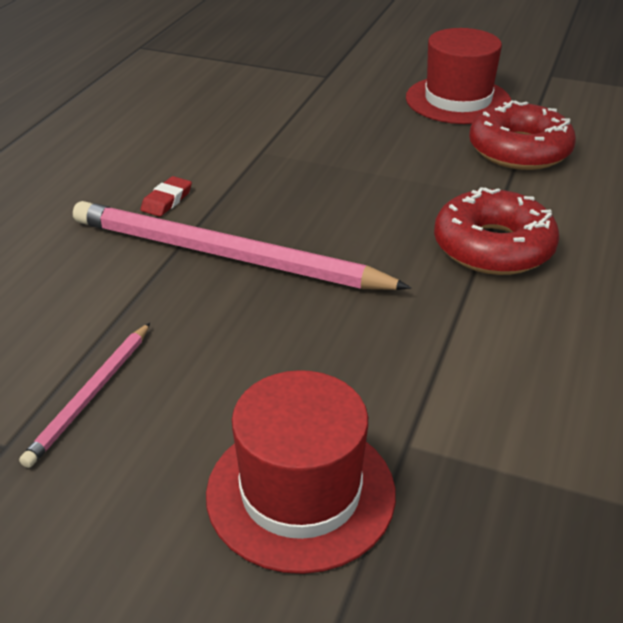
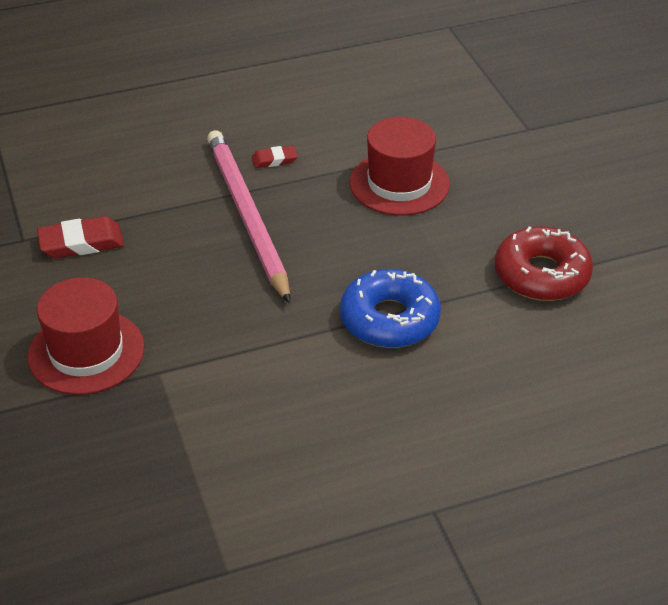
camera: 50 degrees right, 5 degrees up
pink pencil [19,323,150,468] -> red eraser [37,216,124,258]
red hat [406,28,511,124] -> red hat moved to [350,117,450,216]
red donut [434,187,559,275] -> blue donut [340,269,441,348]

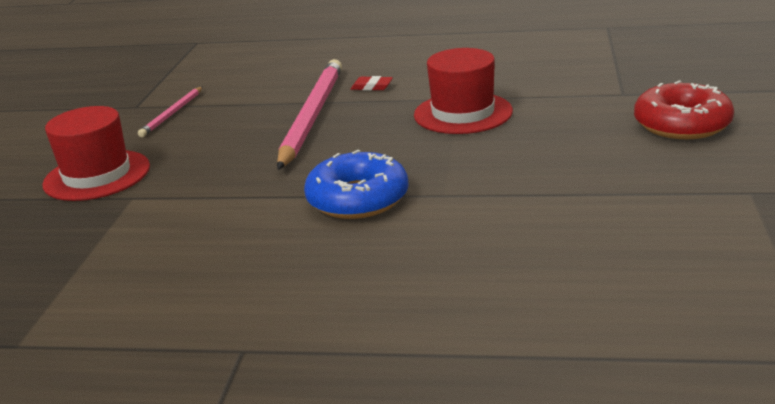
camera: 30 degrees right, 15 degrees down
red eraser [37,216,124,258] -> pink pencil [138,86,203,137]
red donut [495,226,593,301] -> red donut moved to [634,80,734,139]

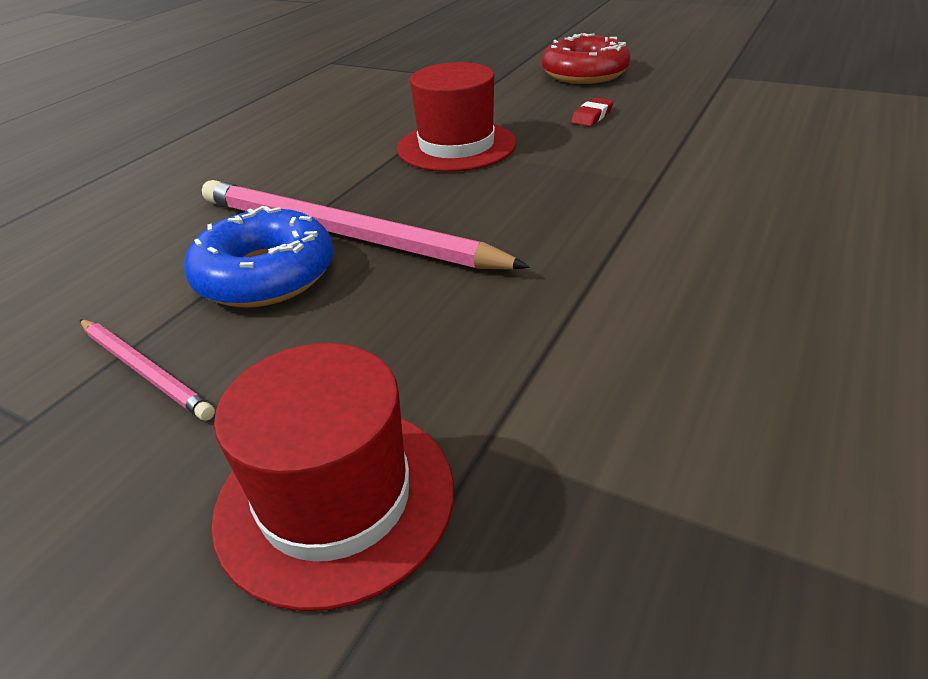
camera: 70 degrees left, 10 degrees up
blue donut [304,150,409,219] -> blue donut moved to [184,206,333,307]
red eraser [351,76,393,91] -> red eraser moved to [571,98,614,126]

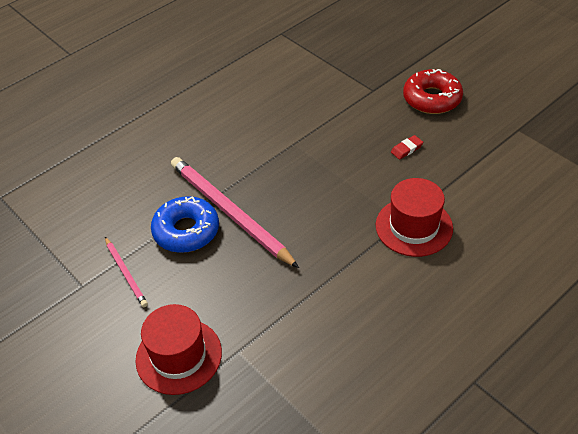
camera: 20 degrees right, 10 degrees up
red hat [397,62,516,172] -> red hat moved to [376,178,453,257]

